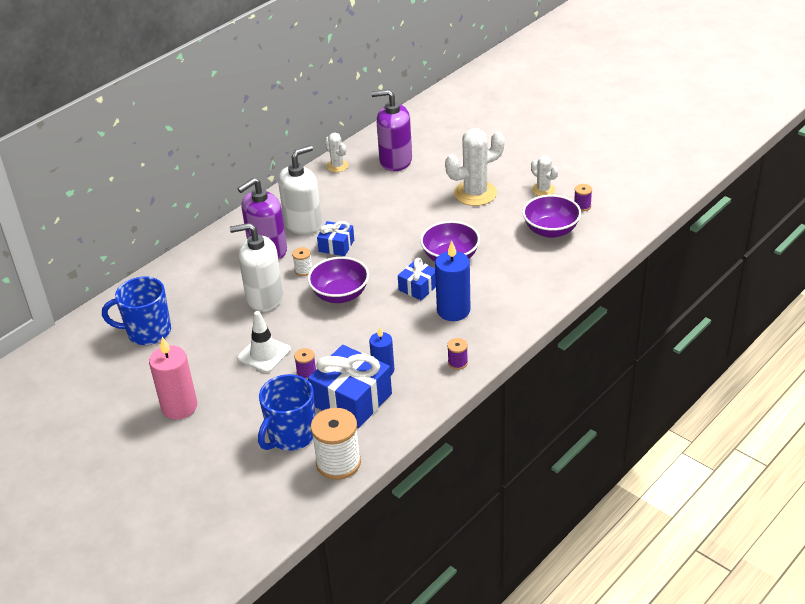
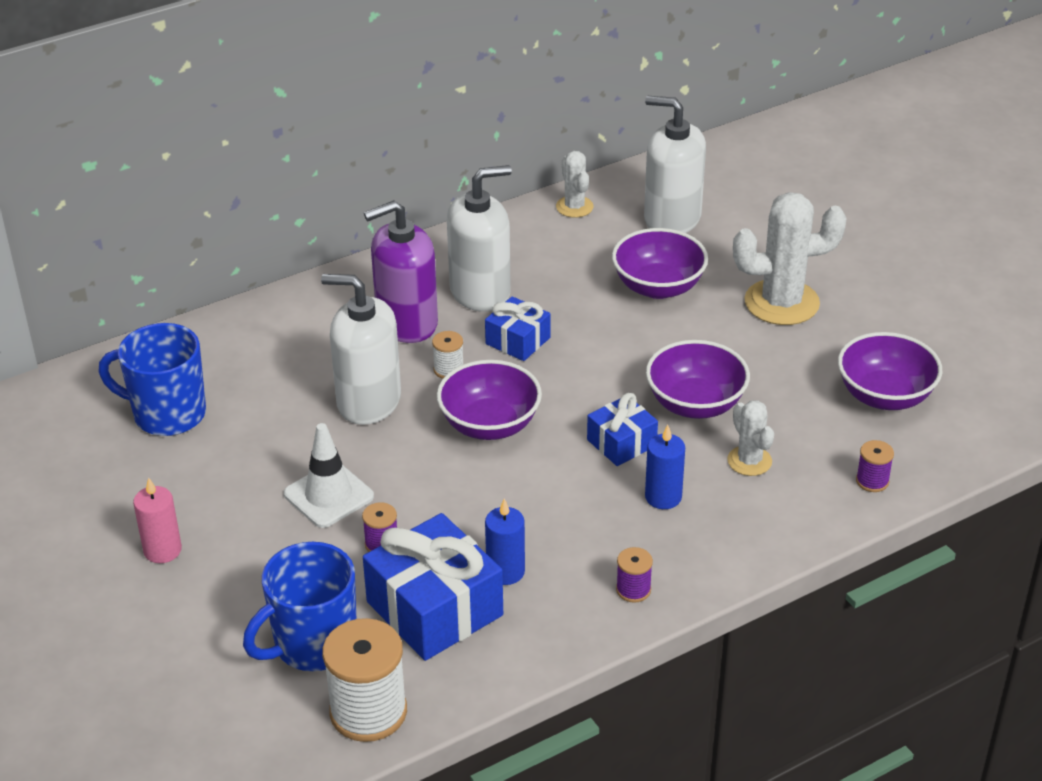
camera: 15 degrees right, 0 degrees up
pink candle [149,337,197,420] -> pink candle [133,477,182,563], size x0.63
purple soap dispenser [371,90,412,171] -> white soap dispenser [644,96,706,233]
blue candle [435,241,470,321] -> blue candle [645,424,685,509], size x0.63
white cactus [531,155,558,196] -> white cactus moved to [727,400,774,476]
purple spool [574,184,592,211] -> purple spool moved to [856,440,894,492]
none -> purple bowl [612,228,708,299]

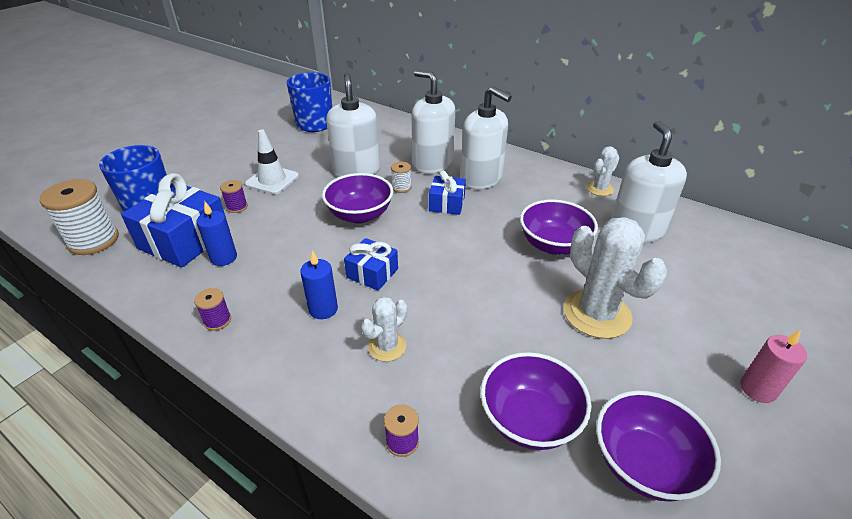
camera: 65 degrees right, 0 degrees up
pink candle [133,477,182,563] -> pink candle moved to [740,330,807,403]
purple soap dispenser [364,200,438,343] -> white soap dispenser [411,70,455,174]
purple bowl [646,340,750,419] -> purple bowl moved to [596,390,721,502]

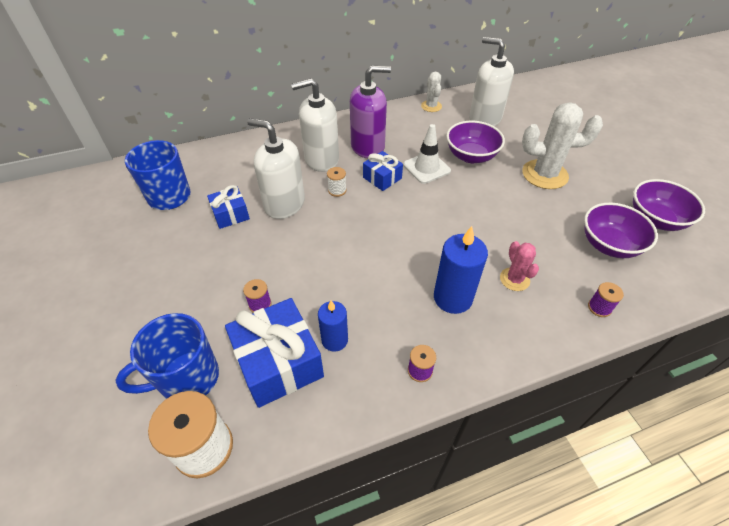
camera: 55 degrees left, 10 degrees up
white traffic cone [245,130,299,194] -> white traffic cone moved to [403,124,451,184]
blue candle [300,250,338,319] -> blue candle [434,226,488,314], size x1.58
purple bowl [322,173,393,223] -> none
blue gift [344,238,398,291] -> blue gift moved to [207,185,250,229]
white cactus [361,297,407,362] -> pink cactus [500,241,539,291]
white soap dispenser [460,86,512,189] -> purple soap dispenser [350,66,391,158]
pink candle [740,330,807,403] -> none

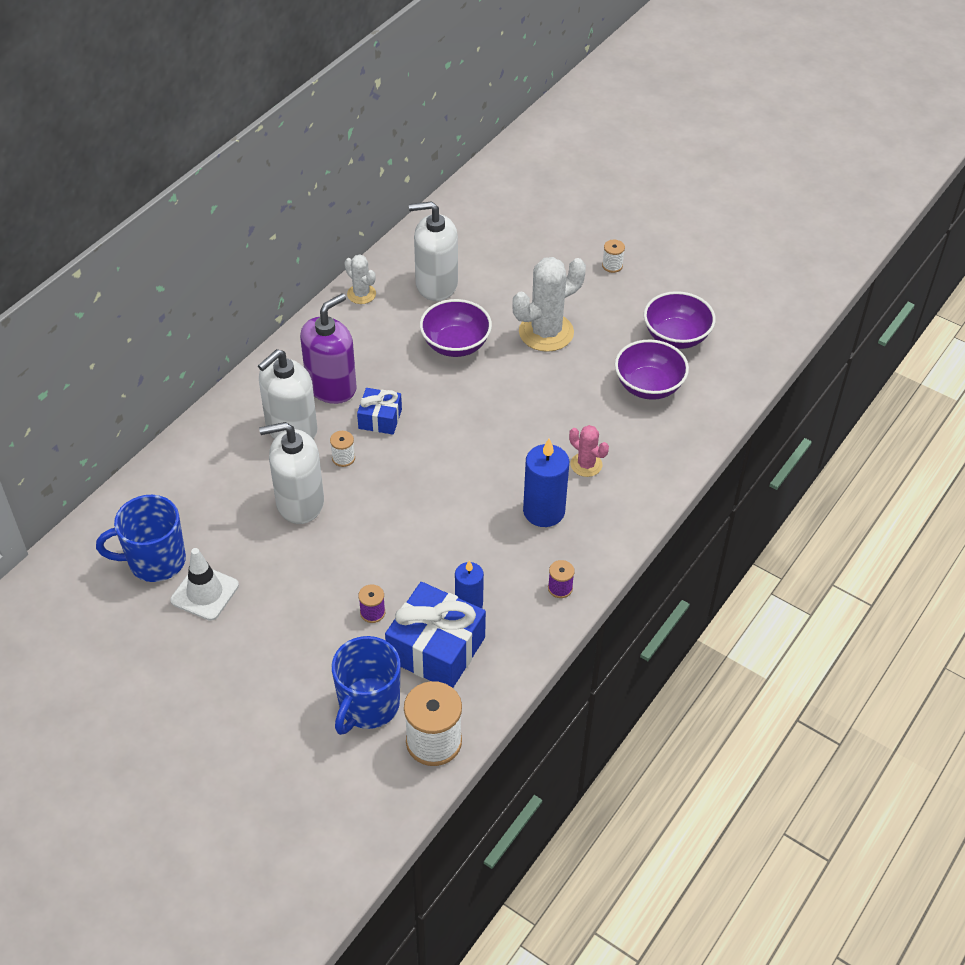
camera: 35 degrees left, 0 degrees up
blue gift [207,185,250,229] -> none
white traffic cone [403,124,451,184] -> white traffic cone moved to [170,548,239,621]
purple spool [588,282,624,317] -> none
none -> white spool [602,240,625,273]

